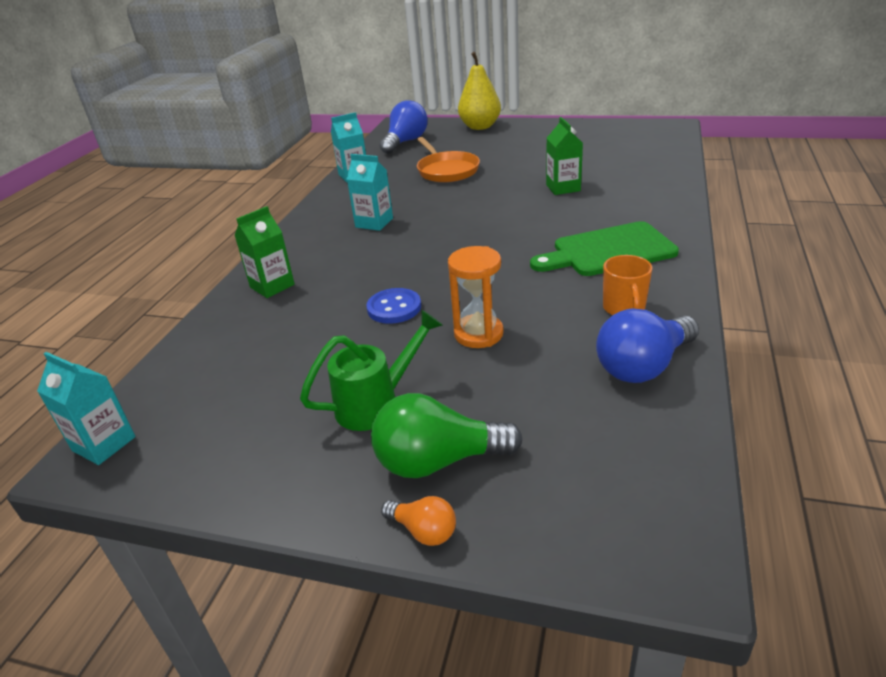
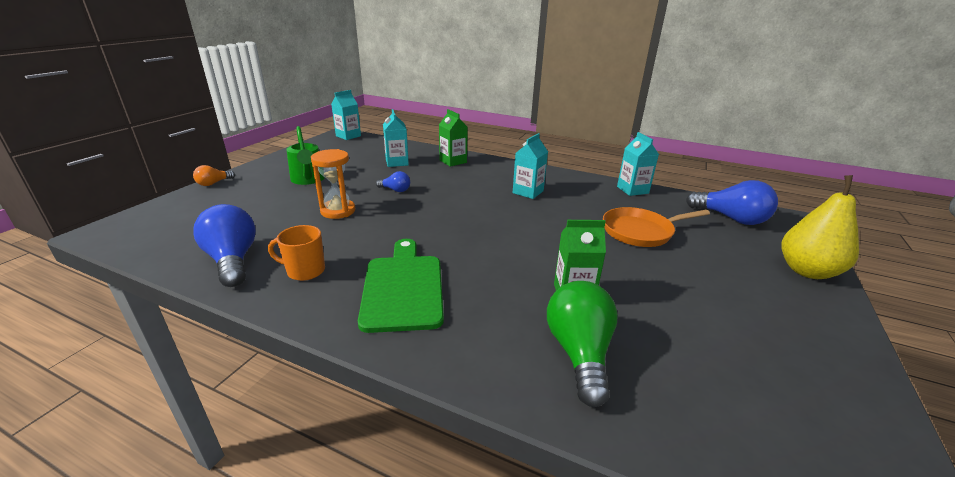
camera: 95 degrees right, 5 degrees down
blue button [366,288,421,324] -> blue light bulb [376,171,410,192]
green light bulb [371,393,523,478] -> green light bulb moved to [547,281,618,407]
none -> turquoise carton [383,109,409,167]

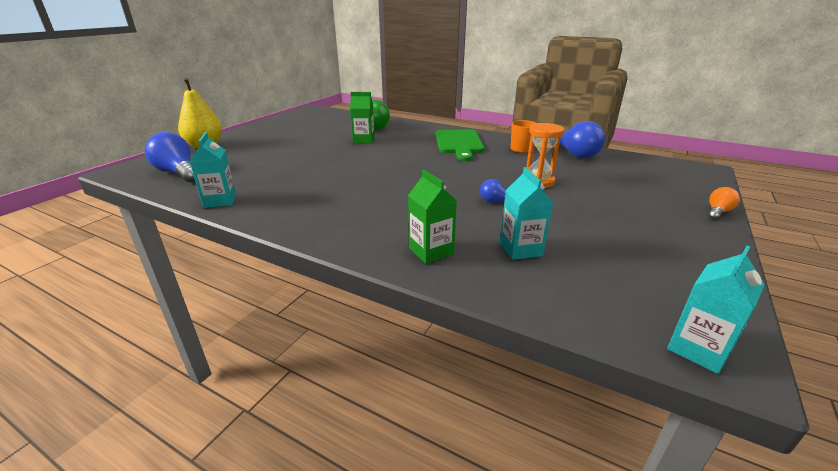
camera: 175 degrees left, 0 degrees up
green watering can [286,126,325,185] -> none
turquoise carton [513,133,548,199] -> none
orange pan [603,207,710,247] -> none

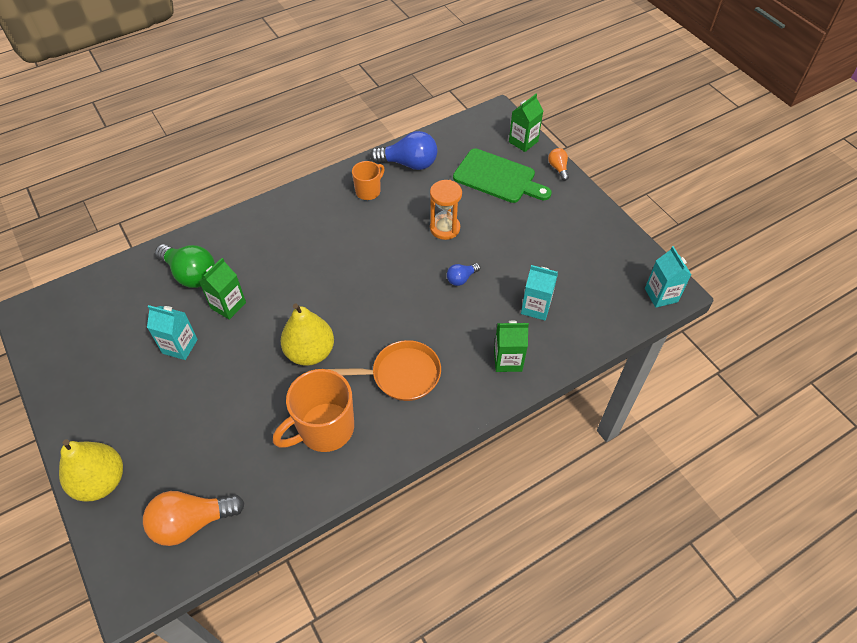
camera: 60 degrees left, 25 degrees up
blue light bulb [145,132,195,183] -> orange light bulb [143,491,245,546]
turquoise carton [189,132,236,208] -> turquoise carton moved to [147,305,198,360]
green cutting board [436,129,485,161] -> green cutting board moved to [453,148,552,203]
none -> orange mug [273,369,354,452]
none -> yellow pear [280,304,334,366]
none -> orange pan [328,340,441,401]
none -> green carton [509,94,543,152]

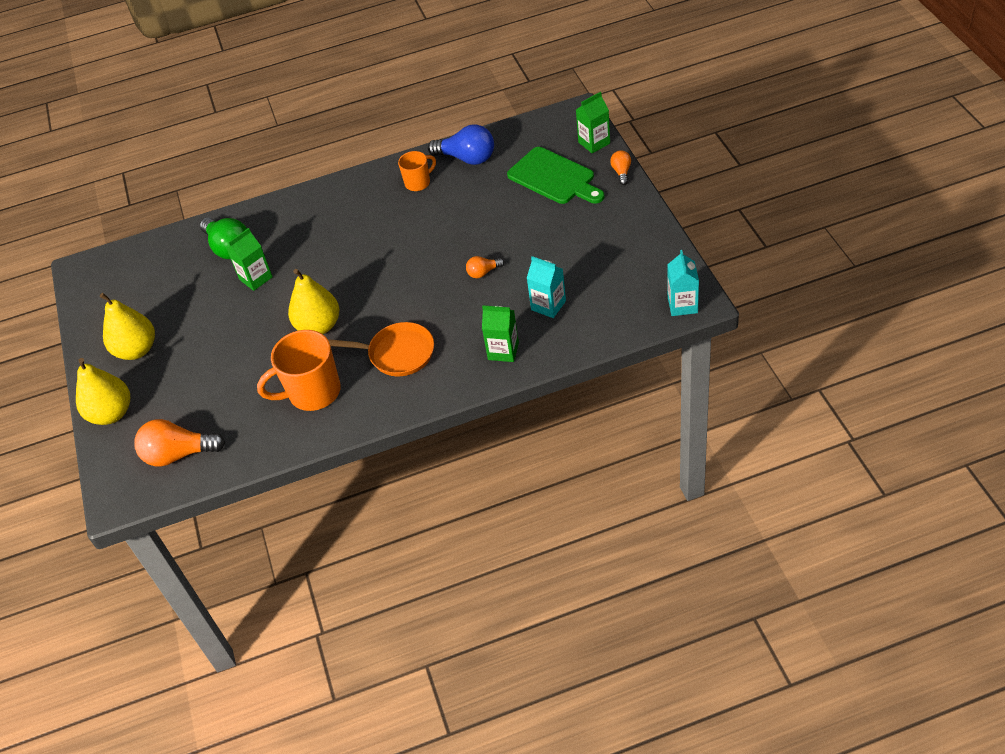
camera: 20 degrees right, 5 degrees down
turquoise carton [147,305,198,360] -> none
orange hourglass [430,180,462,240] -> none
blue light bulb [447,263,480,286] -> orange light bulb [466,256,504,278]
none -> yellow pear [100,293,155,360]

